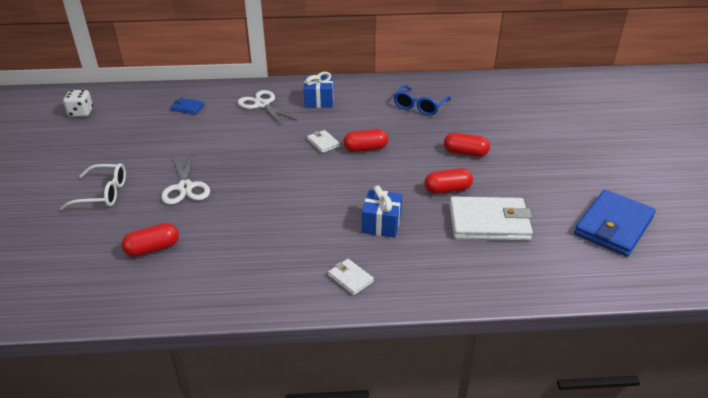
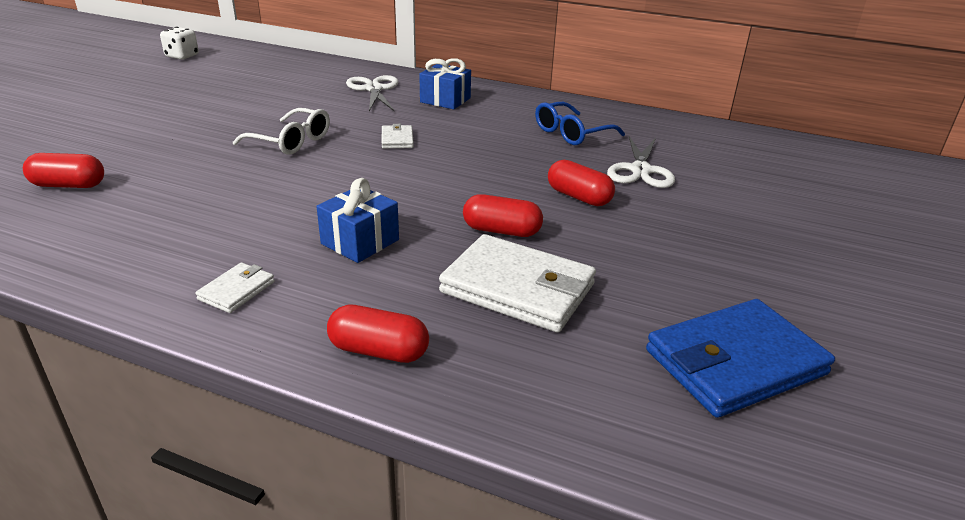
camera: 25 degrees right, 5 degrees down
white glasses [60,163,126,210] -> white glasses moved to [233,108,330,155]
white scissors [161,152,210,205] -> white scissors moved to [607,136,675,188]
blue wallet [170,98,204,115] -> none
white wallet [328,259,374,295] -> white wallet turned 45 degrees clockwise [196,262,274,313]
red capsule [343,129,388,152] -> red capsule moved to [327,305,429,363]

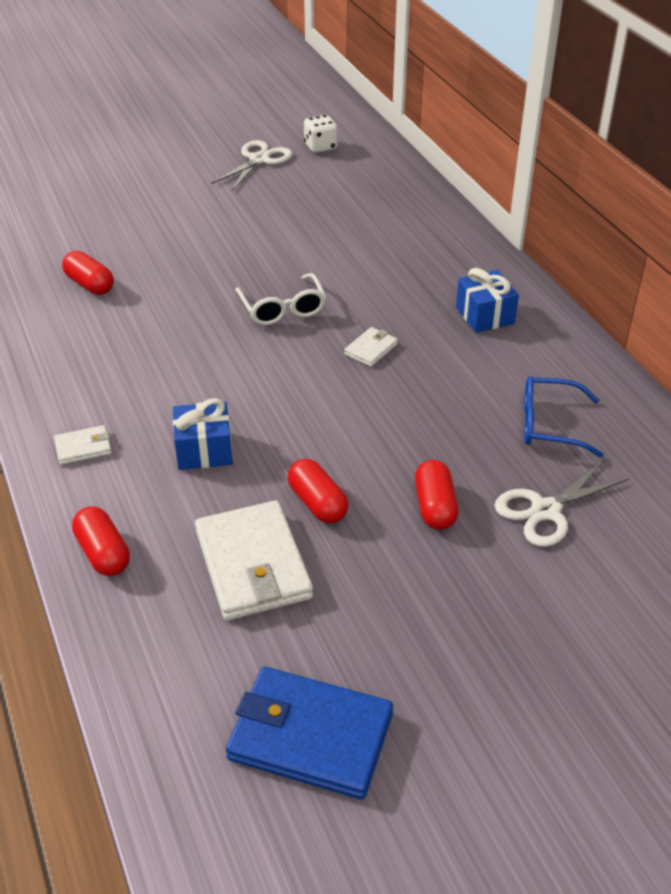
camera: 45 degrees right, 10 degrees up
white scissors [346,75,399,112] -> white scissors moved to [212,140,292,191]

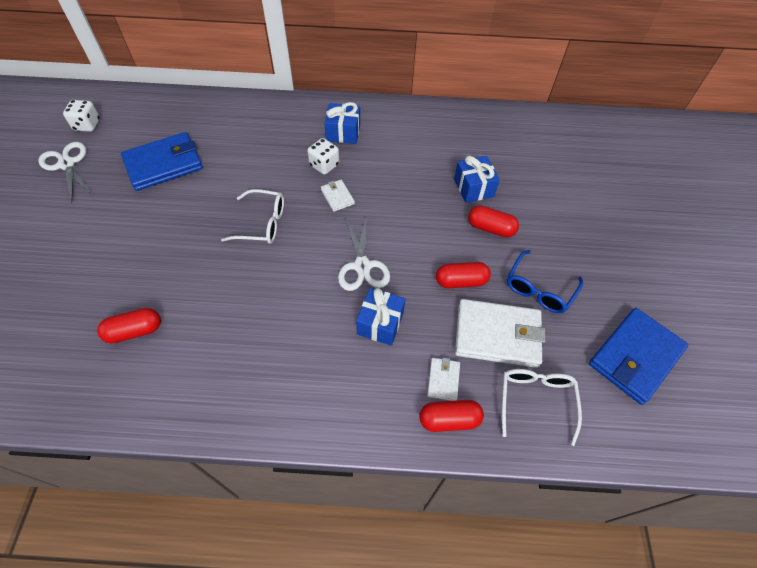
camera: 65 degrees left, 15 degrees up
white wallet [54,425,112,465] -> white wallet moved to [427,358,460,401]
white scissors [494,460,629,547] -> white scissors moved to [338,218,390,291]
blue glasses [524,376,604,457] -> blue glasses moved to [507,250,583,313]
none -> blue wallet [121,132,203,191]
none -> white dice [307,138,339,175]
none -> blue gift [454,156,500,203]
none -> white glasses [502,369,582,446]

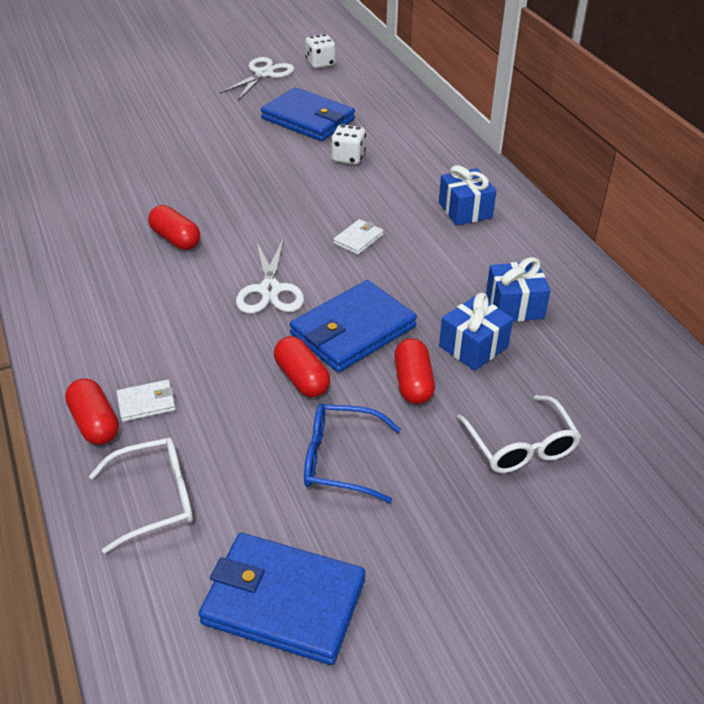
camera: 65 degrees right, 15 degrees down
red capsule [97,308,161,343] -> red capsule moved to [148,205,200,250]
white glasses [221,189,284,244] -> white glasses moved to [457,395,581,473]
white dice [307,138,339,175] -> white dice moved to [331,124,366,165]
white scissors [338,218,390,291] -> white scissors turned 60 degrees counterclockwise [236,238,304,314]
blue gift [356,288,405,346] -> blue gift moved to [486,257,551,321]
white wallet [455,299,545,368] -> none
none -> blue wallet [290,280,417,372]

